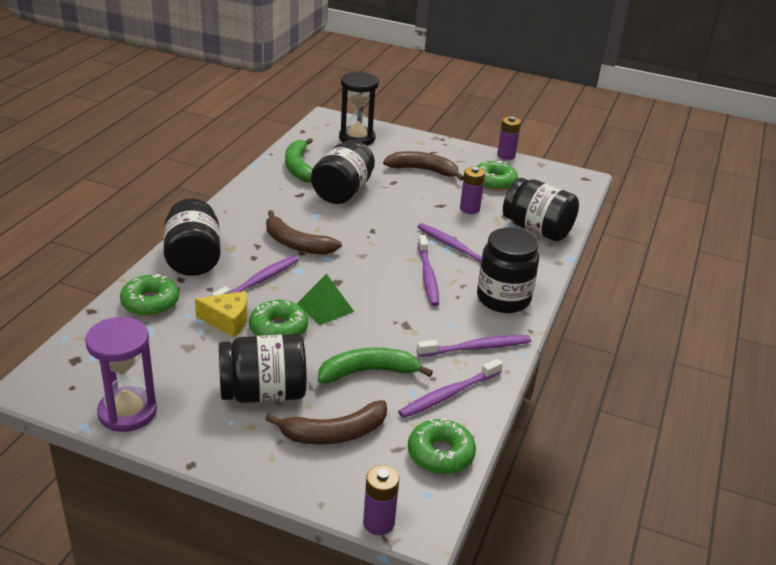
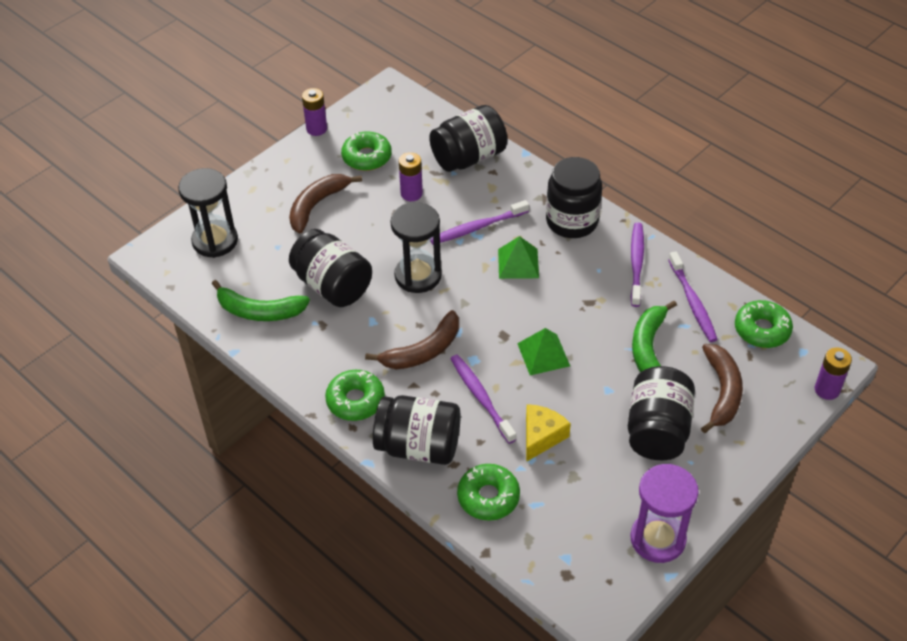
camera: 65 degrees left, 15 degrees up
green donut [249,300,308,336] -> green donut moved to [325,370,385,421]
purple toothbrush [418,235,439,306] -> green pyramid [498,236,539,279]
none -> black hourglass [391,202,442,293]

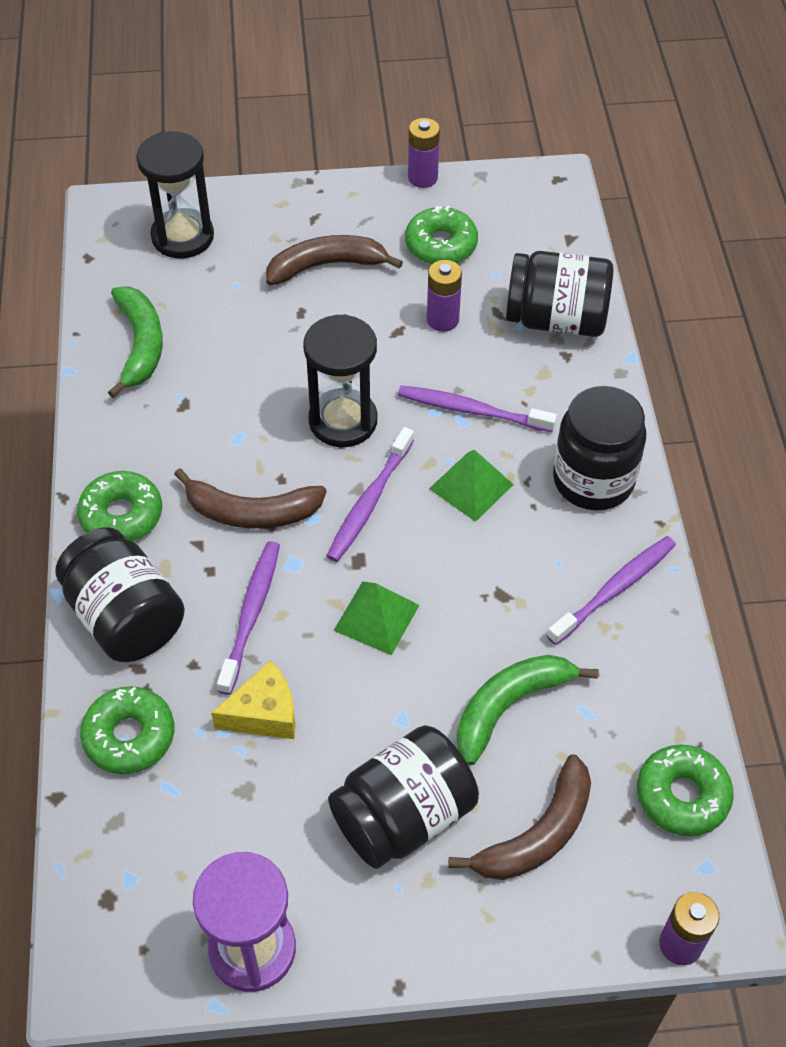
camera: 40 degrees right, 5 degrees up
green banana [212,280,310,321] -> green banana turned 150 degrees counterclockwise [108,286,163,398]
black jar [289,229,372,307] -> none
purple toothbrush [668,251,718,342] -> purple toothbrush moved to [327,427,414,562]

